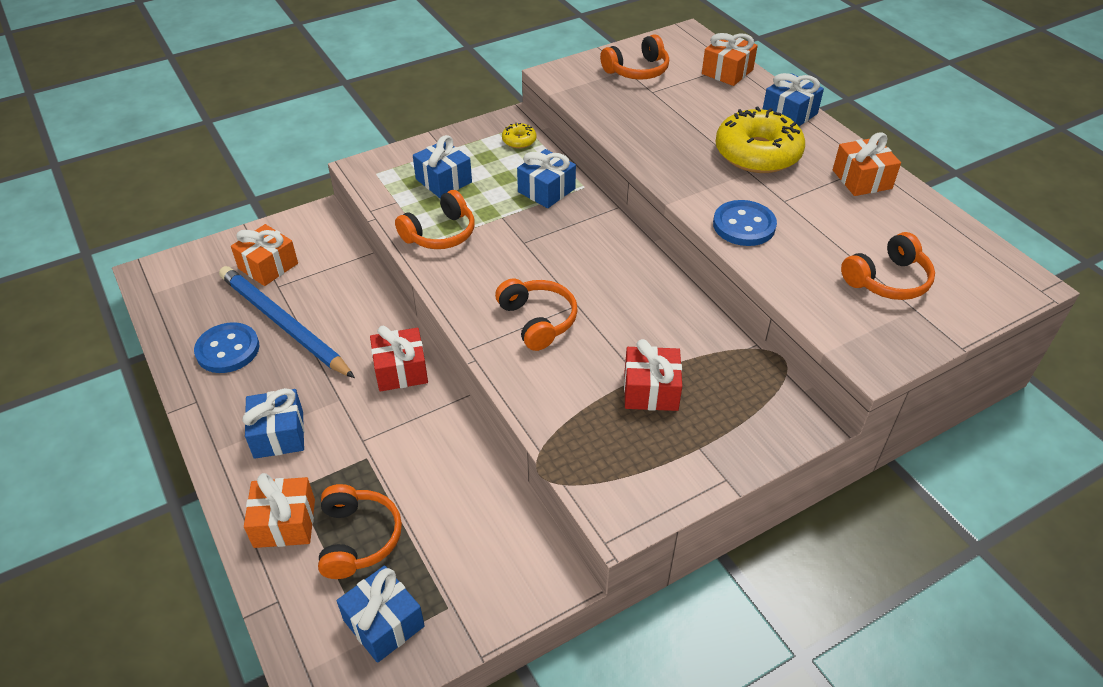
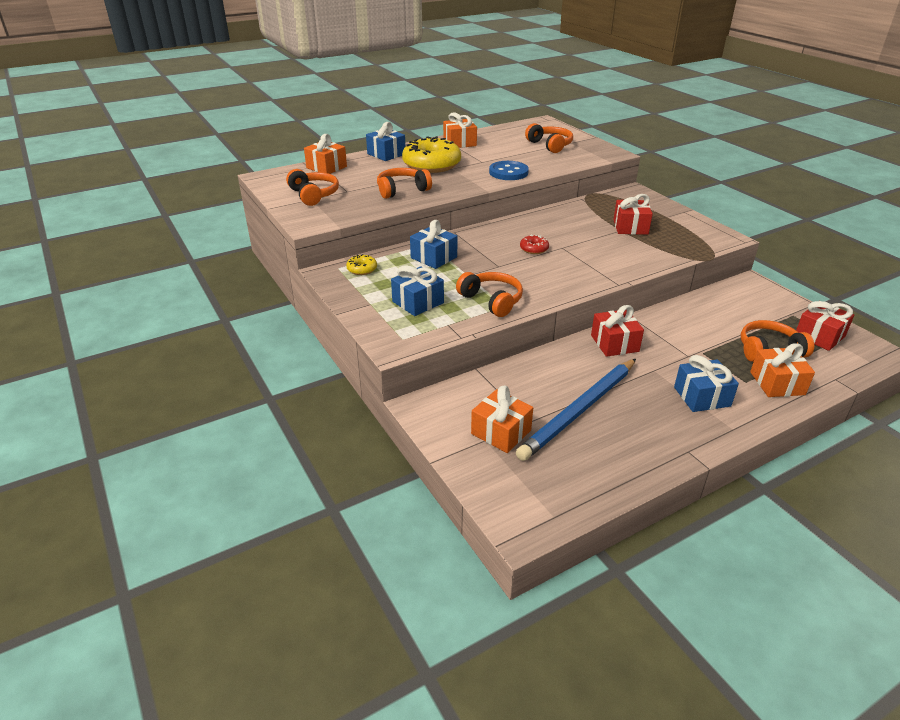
camera: 90 degrees left, 10 degrees down
blue button [194,322,259,373] -> none
blue gift [337,566,425,663] -> red gift [796,301,854,351]
orange headphones [495,279,578,351] -> orange headphones moved to [377,168,432,199]
none -> red donut [520,235,549,254]

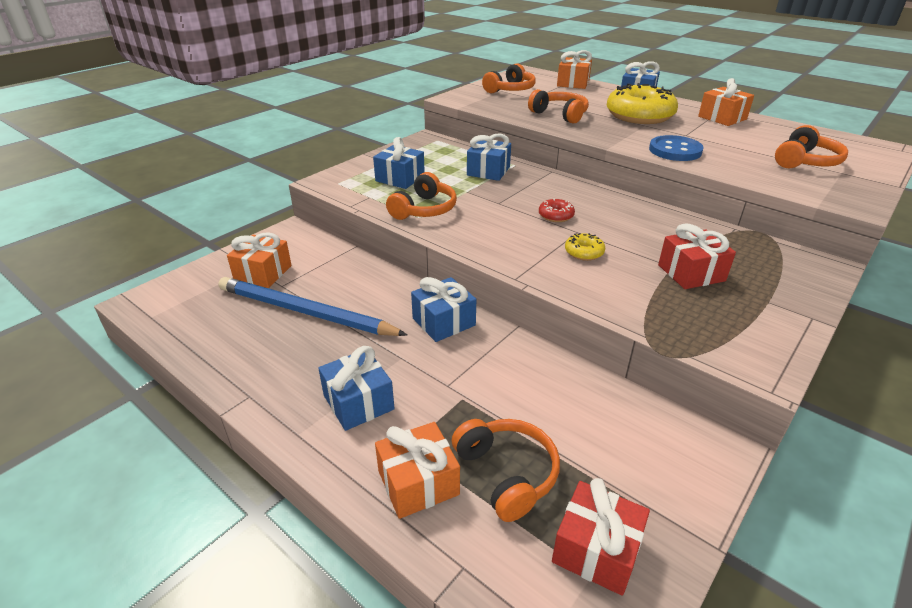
camera: 70 degrees right, 0 degrees up
yellow donut [346,254,377,275] -> yellow donut moved to [565,233,605,261]
red gift [591,305,644,357] -> blue gift [411,277,476,342]

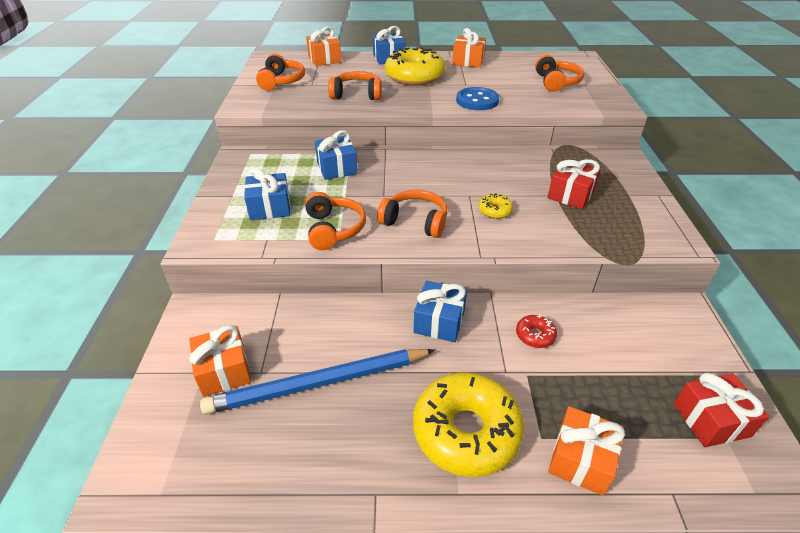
camera: 40 degrees left, 5 degrees up
blue gift [318,346,395,431] -> yellow donut [413,373,524,477]
orange headphones [452,419,560,522] -> orange headphones moved to [377,190,448,238]
red donut [539,199,575,222] -> red donut moved to [516,315,557,348]

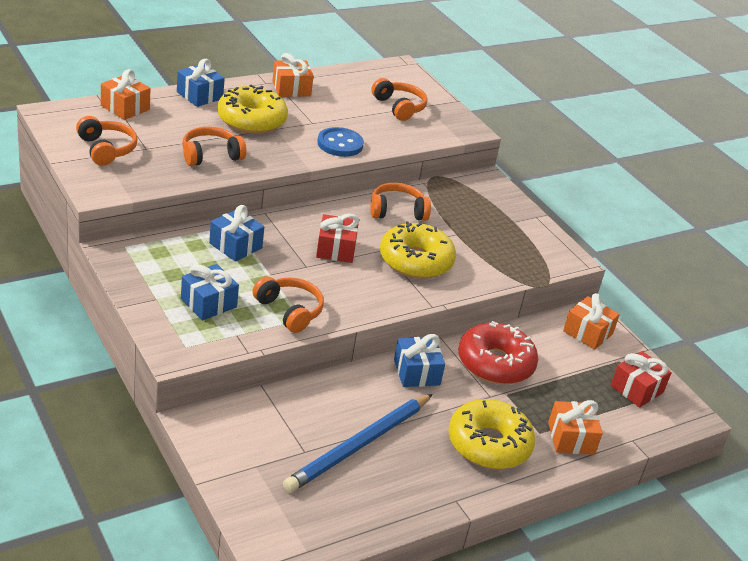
camera: 35 degrees left, 5 degrees down
orange gift [189,325,251,397] -> orange gift moved to [563,293,620,350]
orange headphones [377,190,448,238] -> orange headphones moved to [370,183,431,221]
yellow donut [478,193,513,219] -> yellow donut [380,221,456,279], size x2.31
red donut [516,315,557,348] -> red donut [458,321,538,385], size x2.31
red gift [547,159,601,209] -> red gift moved to [316,214,359,263]

